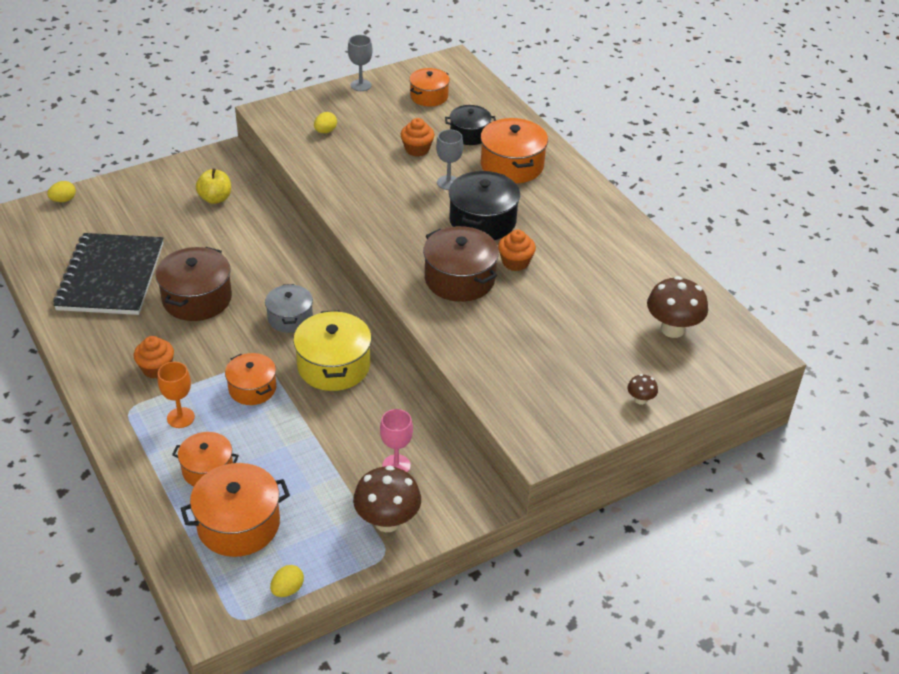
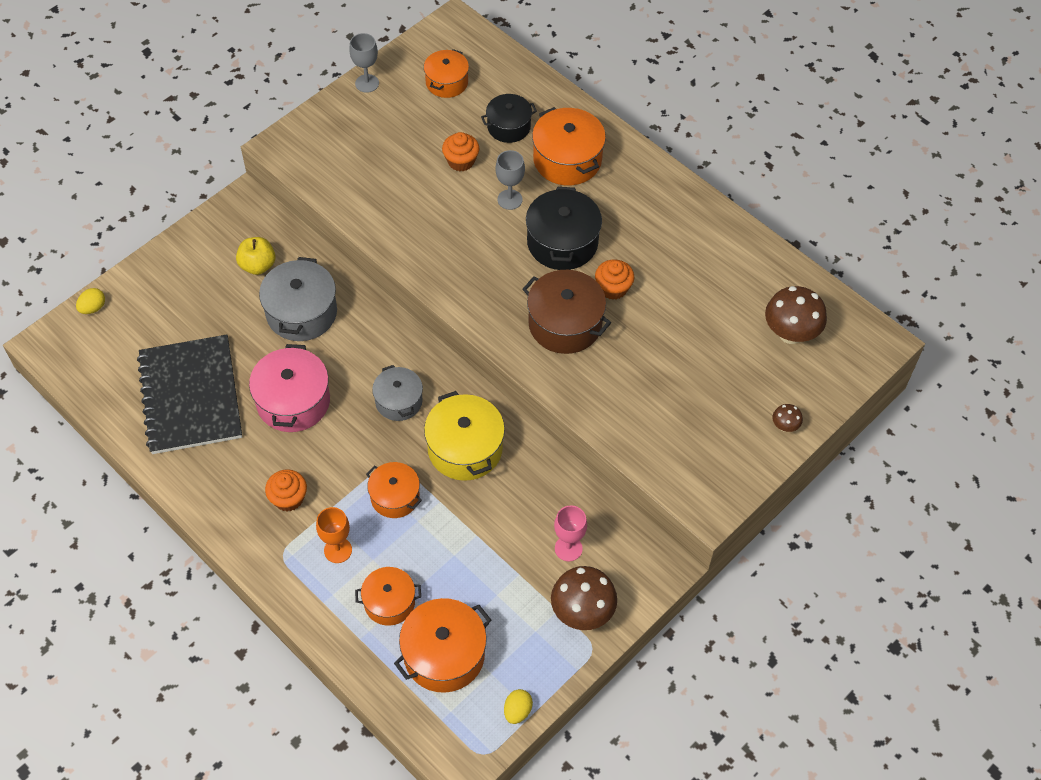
camera: 15 degrees left, 15 degrees up
brown pot [156,247,232,321] -> pink pot [249,344,330,432]
yellow egg [314,112,337,133] -> none
none -> grey pot [259,257,337,341]

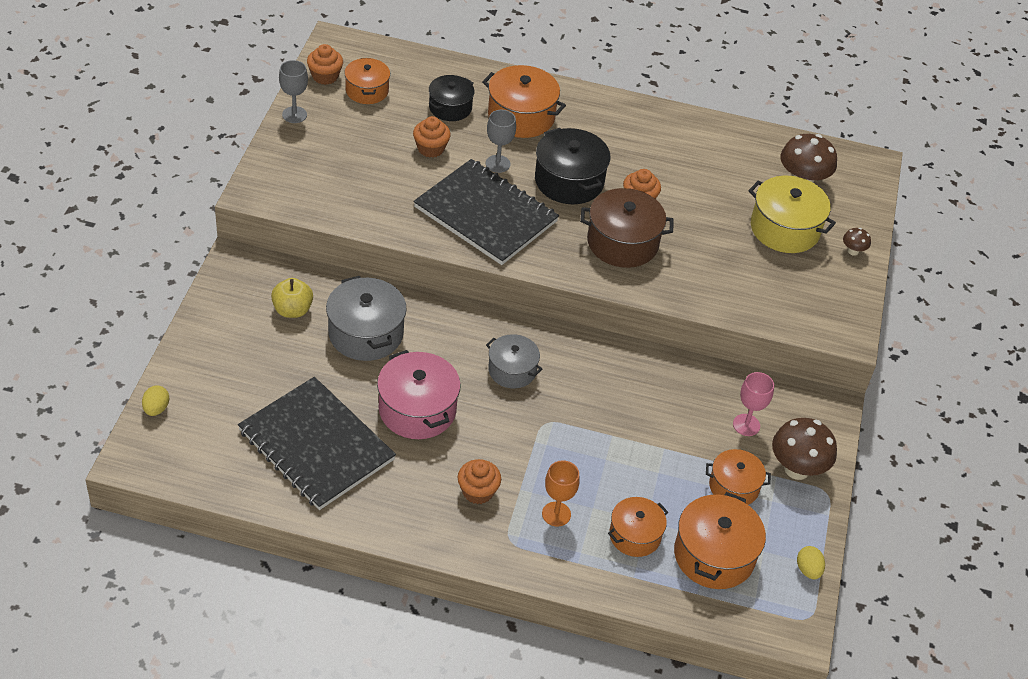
camera: 35 degrees left, 10 degrees down
orange pot [366,462,422,518] -> orange pot moved to [706,449,771,505]
yellow pot [424,391,505,481] -> yellow pot moved to [748,176,836,253]
none -> orange cupcake [307,44,343,85]
none -> black notebook [413,159,559,265]

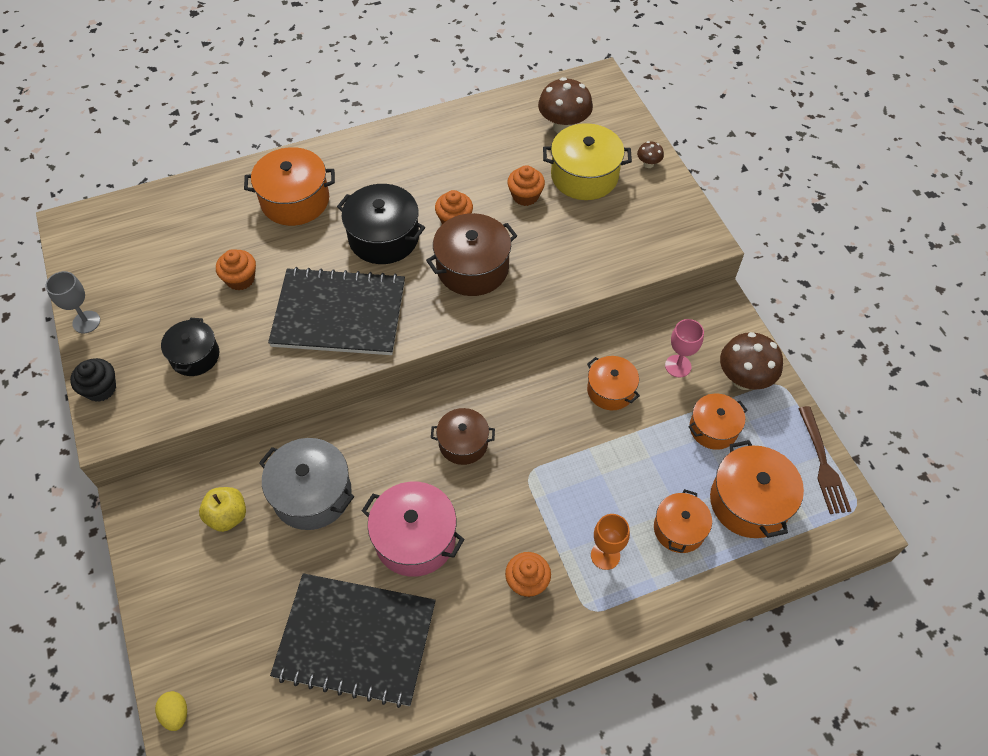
camera: 30 degrees left, 10 degrees up
orange cupcake [307,44,343,85] -> orange cupcake moved to [507,165,545,206]
orange pot [344,58,390,104] -> orange pot moved to [587,356,640,410]
black pot [429,75,475,121] -> black pot moved to [161,318,219,376]
grey goblet [486,110,516,173] -> none
grey pot [486,334,542,388] -> brown pot [431,408,495,465]
yellow egg [797,546,825,579] -> brown fork [798,406,852,514]
none -> black cupcake [70,358,116,402]

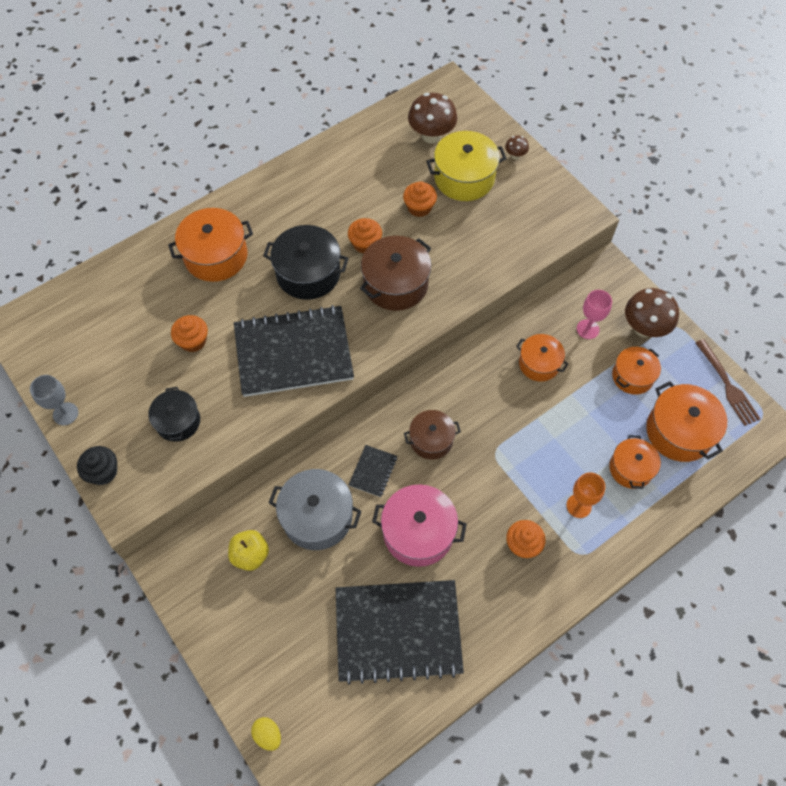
camera: 15 degrees left, 5 degrees up
none -> black notebook [349,445,397,497]

